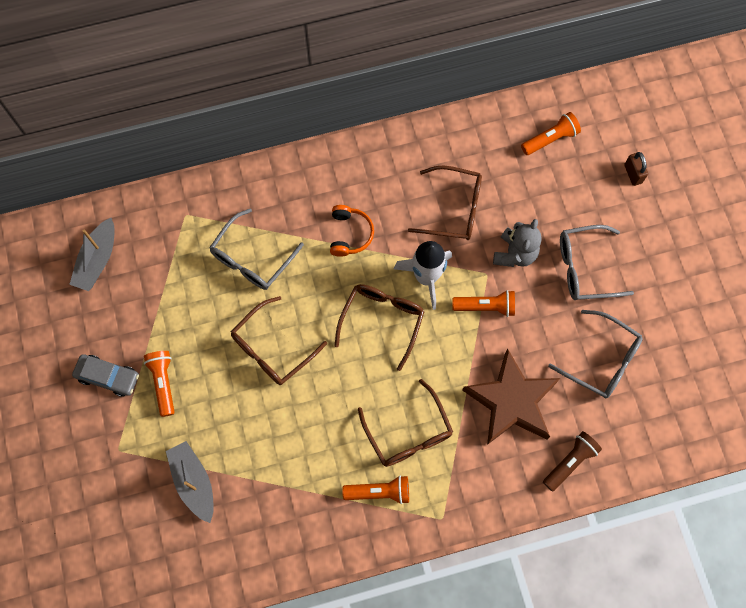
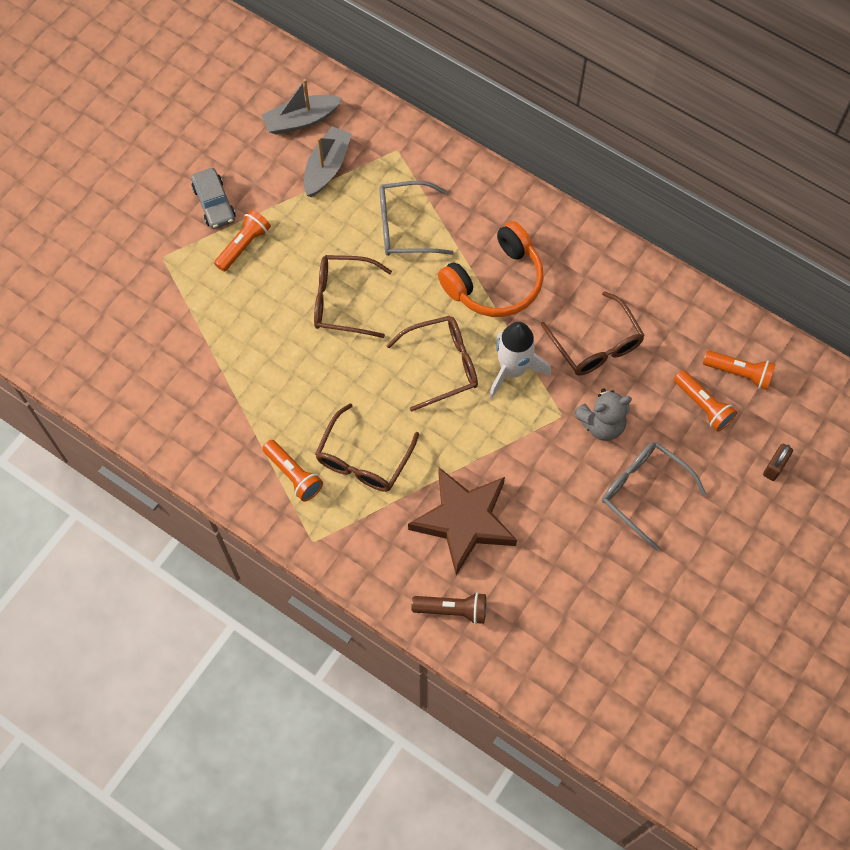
camera: 50 degrees right, 5 degrees down
grey boat [166,441,214,523] -> grey boat moved to [304,126,352,197]
orange headphones [330,205,374,257] -> orange headphones [438,221,544,317], size x1.75
orange flashlight [452,290,515,317] -> orange flashlight moved to [674,370,737,431]
grey glasses [548,310,643,398] -> none

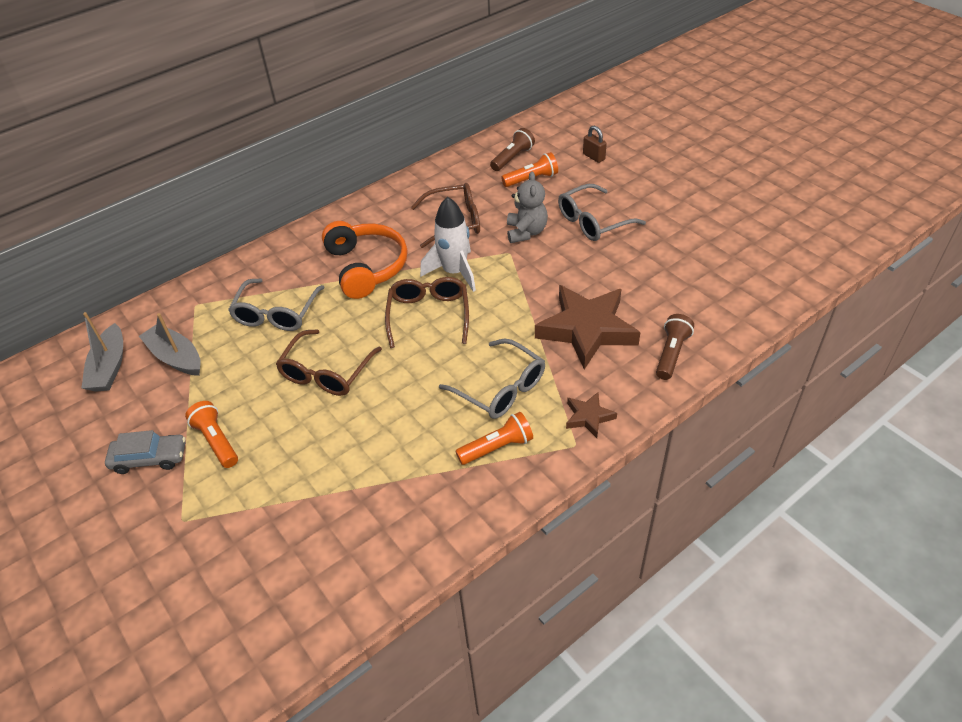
camera: 70 degrees left, 20 degrees down
brown glasses [315,403,419,492] -> grey glasses [439,339,545,419]
orange flashlight [703,350,776,390] -> brown flashlight [490,128,535,171]
none -> brown star [566,392,617,438]

